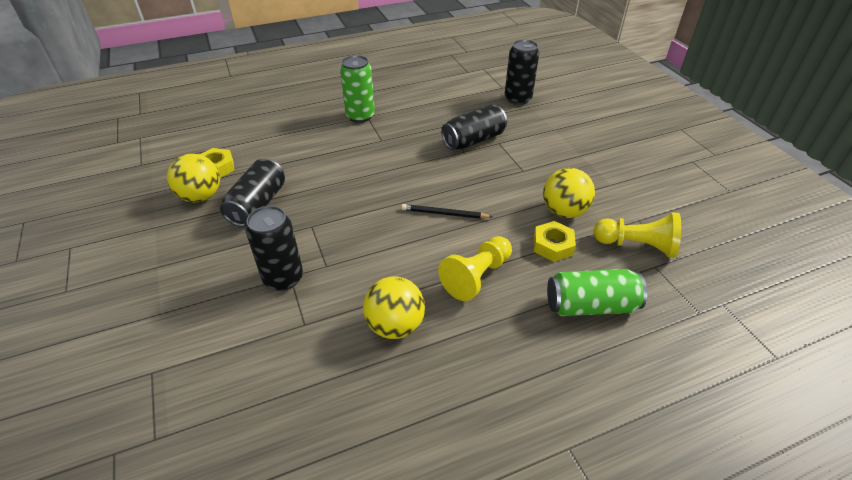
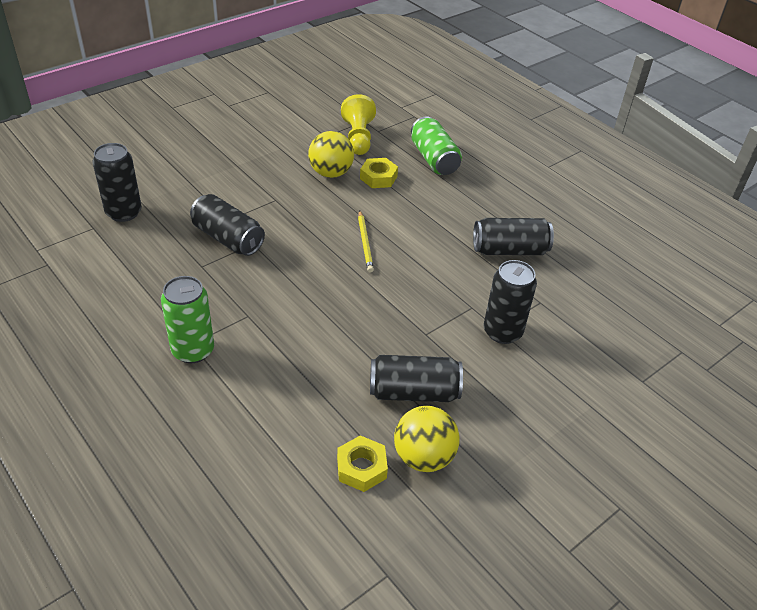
camera: 110 degrees left, 0 degrees up
yellow ball [363,276,425,339] -> black can [473,218,554,255]
black pencil [401,204,492,219] -> yellow pencil [358,210,374,273]
yellow pawn [438,236,512,301] -> none

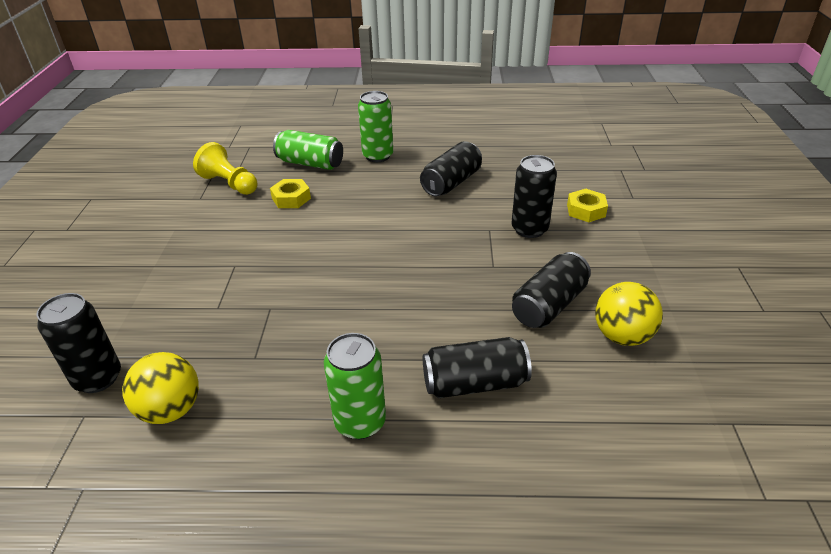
camera: 45 degrees left, 5 degrees down
black can [190,194,265,256] -> black can moved to [423,337,532,398]
yellow ball [308,131,354,178] -> yellow ball moved to [122,352,199,424]
yellow nut [337,436,388,492] -> yellow nut moved to [567,189,608,222]
yellow pencil [358,210,374,273] -> none
none -> green can [358,91,393,162]

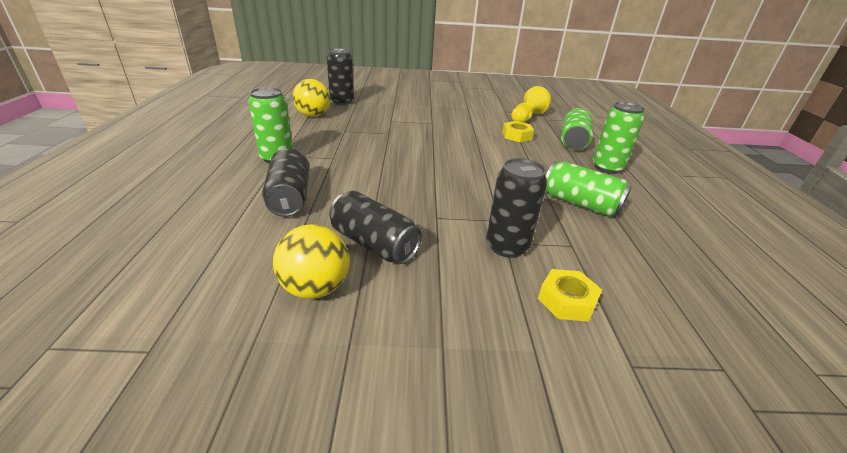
camera: 85 degrees right, 5 degrees down
black can [420,141,482,197] -> green can [546,161,631,217]

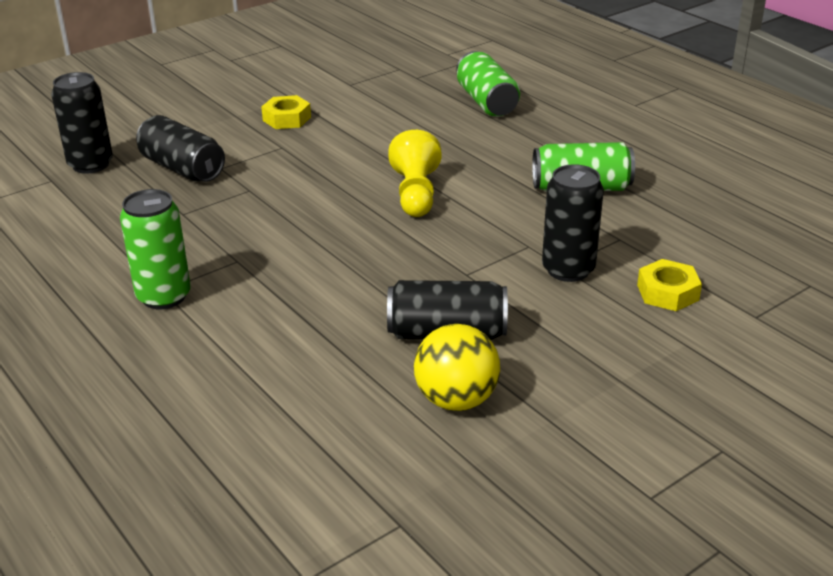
camera: 35 degrees left, 0 degrees up
black can [262,149,309,217] -> black can moved to [136,115,225,182]
yellow ball [293,79,330,117] -> none
yellow nut [502,121,534,142] -> yellow nut moved to [261,95,311,129]
yellow pawn [511,86,551,123] -> yellow pawn moved to [388,130,442,217]
green can [593,102,645,174] -> none

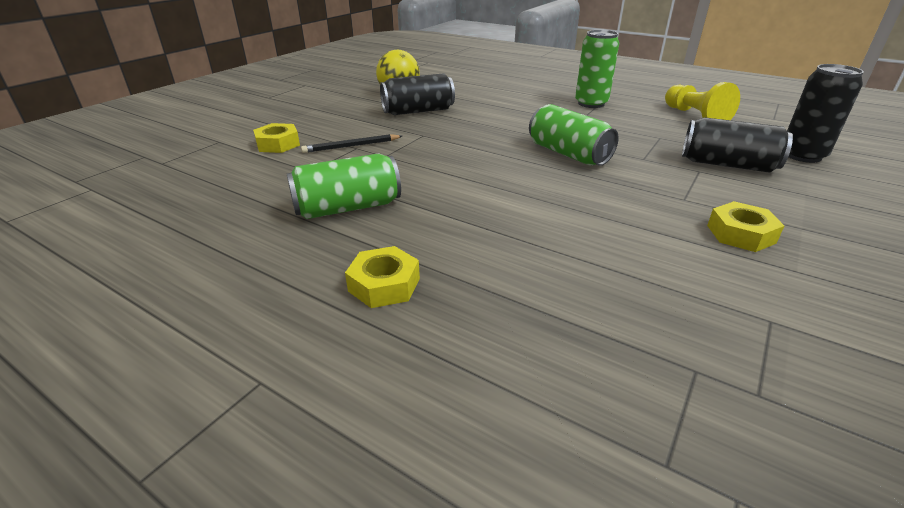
camera: 160 degrees right, 0 degrees up
yellow pawn [388,130,442,217] -> yellow pawn moved to [665,82,740,120]
green can [456,51,520,117] -> green can moved to [529,104,619,166]
black can [542,164,604,282] -> black pencil [301,134,402,153]
none -> yellow nut [345,246,420,308]

